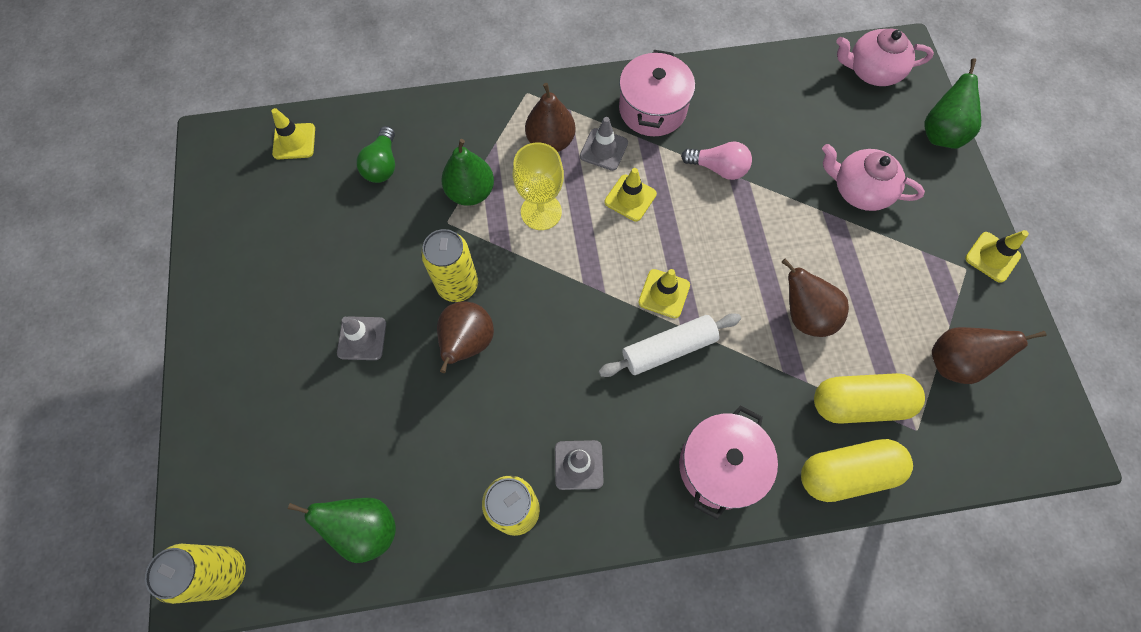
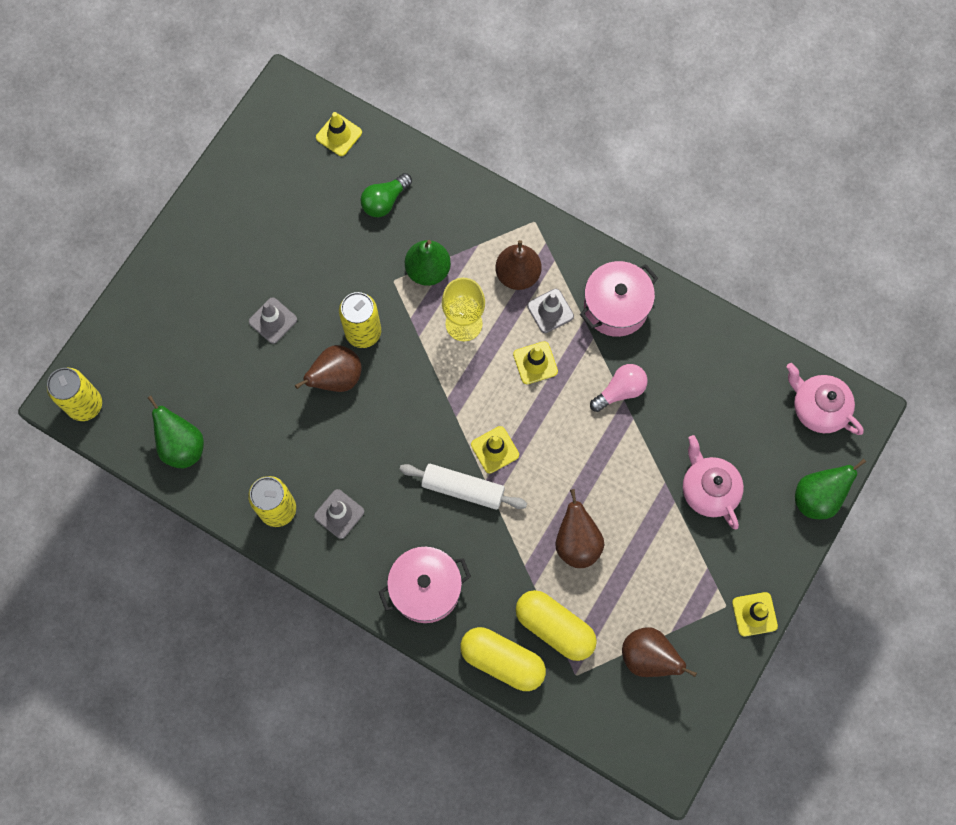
camera: 40 degrees right, 5 degrees up
pink light bulb [681,141,752,180] -> pink light bulb turned 90 degrees counterclockwise [590,364,648,412]

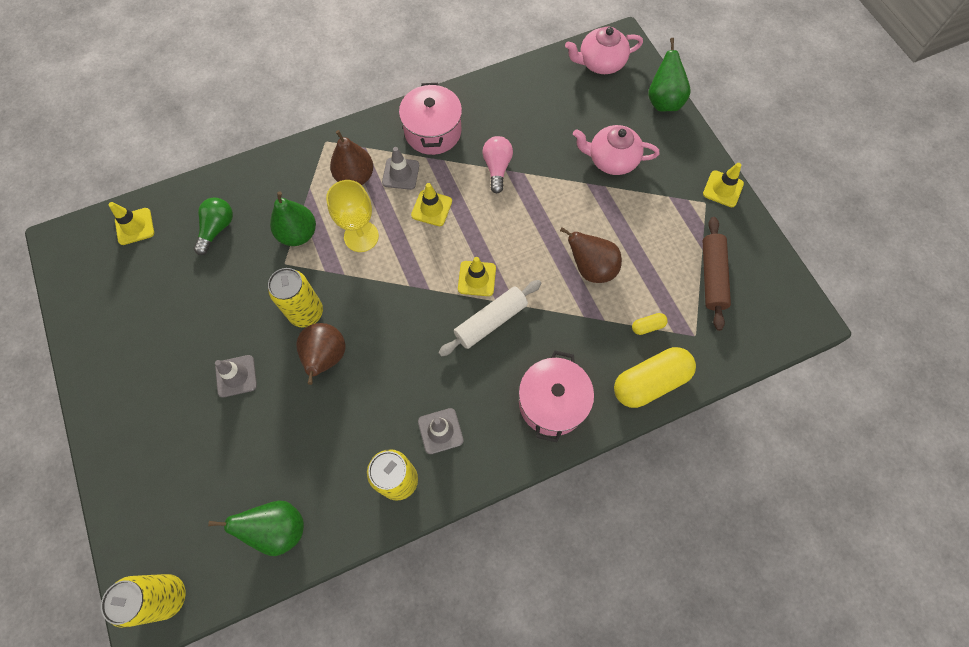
camera: 55 degrees left, 5 degrees down
green light bulb [361,173,412,217] -> green light bulb turned 150 degrees counterclockwise [194,198,233,255]
yellow capsule [516,590,597,661] -> yellow capsule [632,313,668,335], size x0.44
brown pear [622,627,697,677] -> brown rolling pin [703,217,731,331]

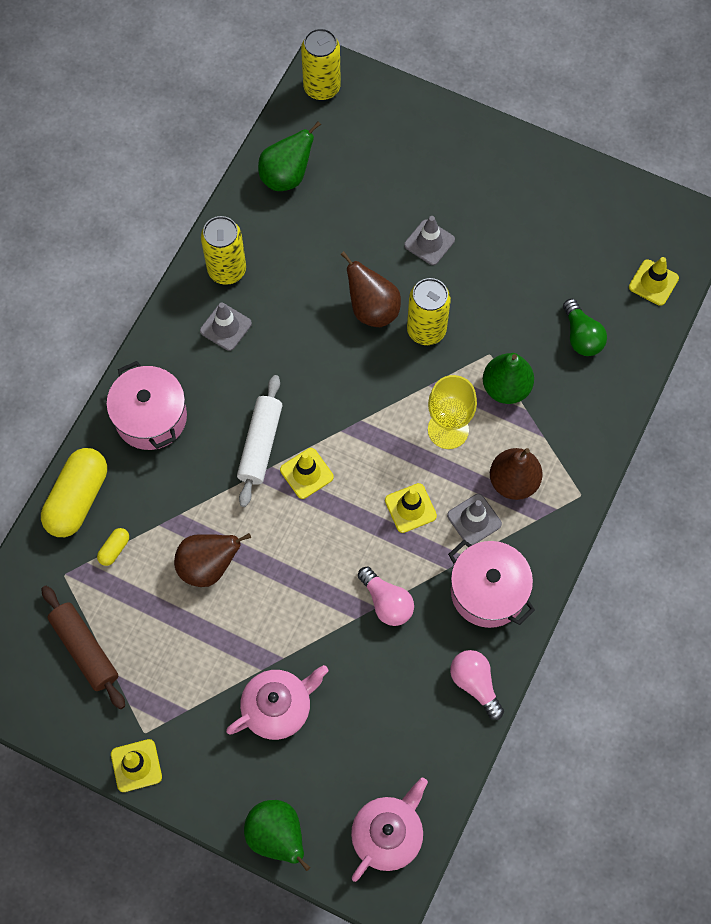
camera: 140 degrees right, 0 degrees up
none -> pink light bulb [450,650,504,720]

